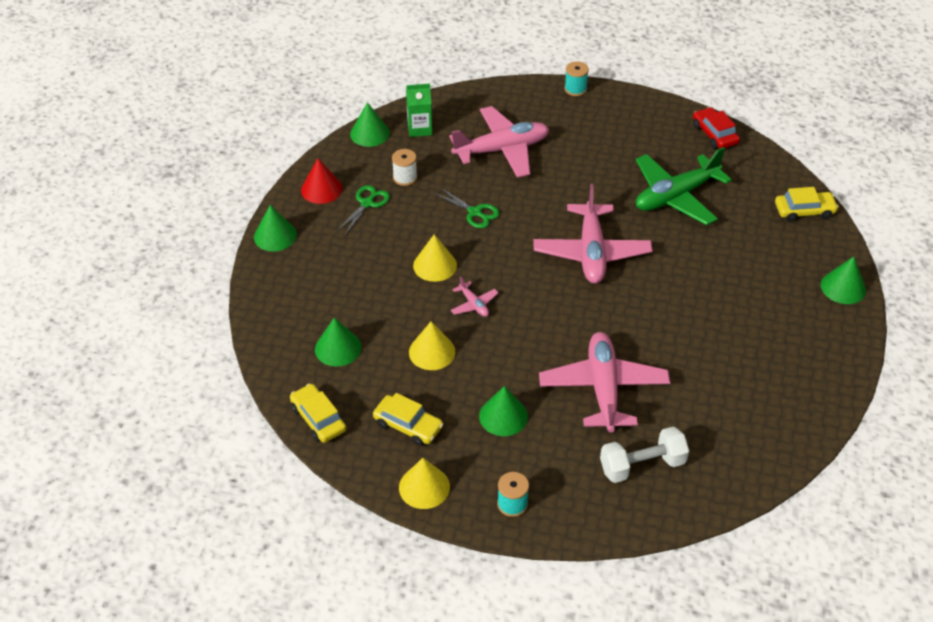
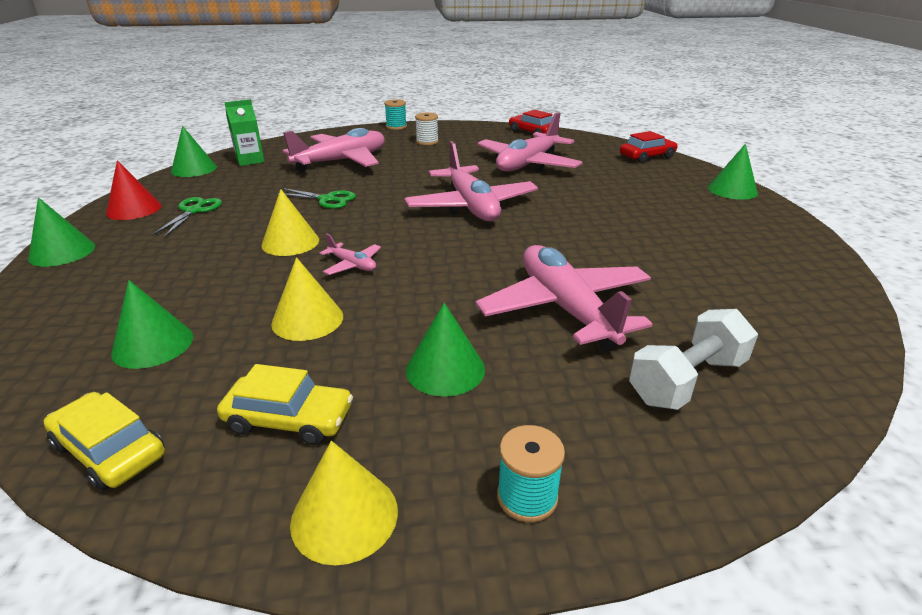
camera: 20 degrees left, 15 degrees down
white spool [392,149,417,186] -> white spool moved to [415,113,439,145]
green plane [636,147,732,225] -> pink plane [477,112,583,172]
yellow car [775,187,839,222] -> red car [620,131,678,163]

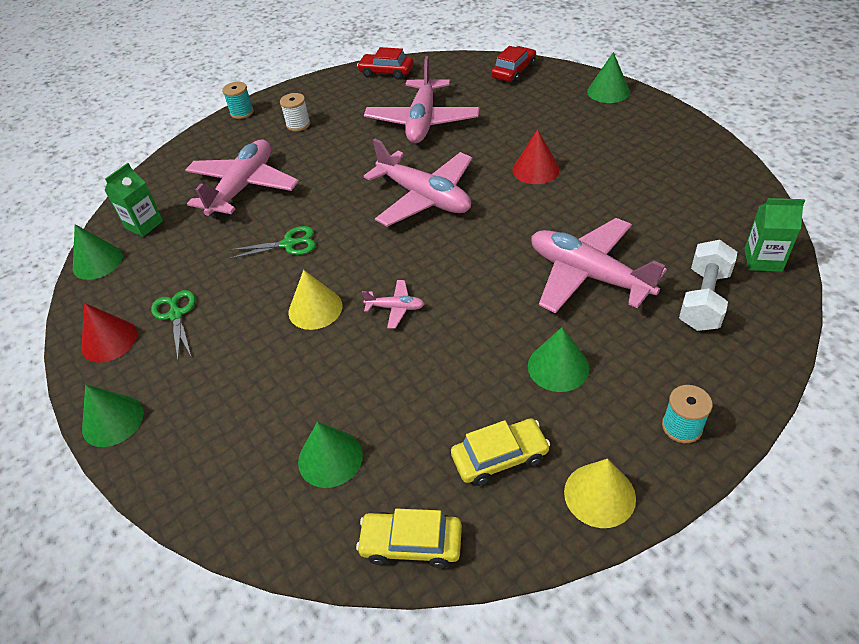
camera: 25 degrees left, 15 degrees up
yellow cone [271,257,343,341] -> none
none -> red cone [513,129,560,184]
none -> green carton [744,198,805,272]

